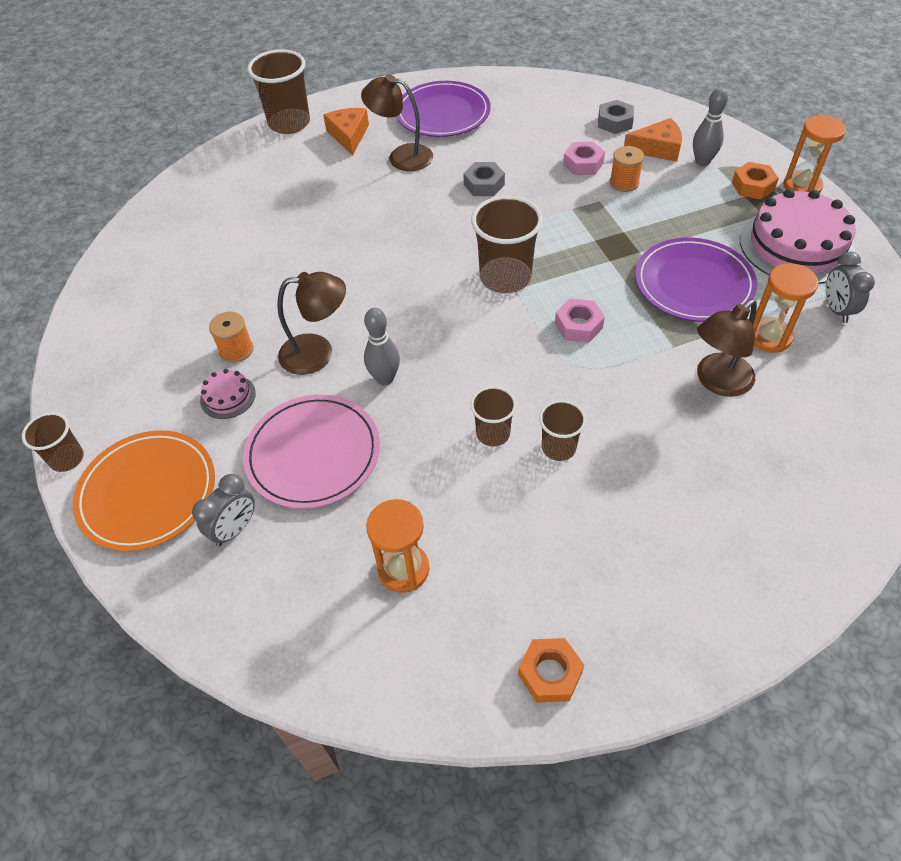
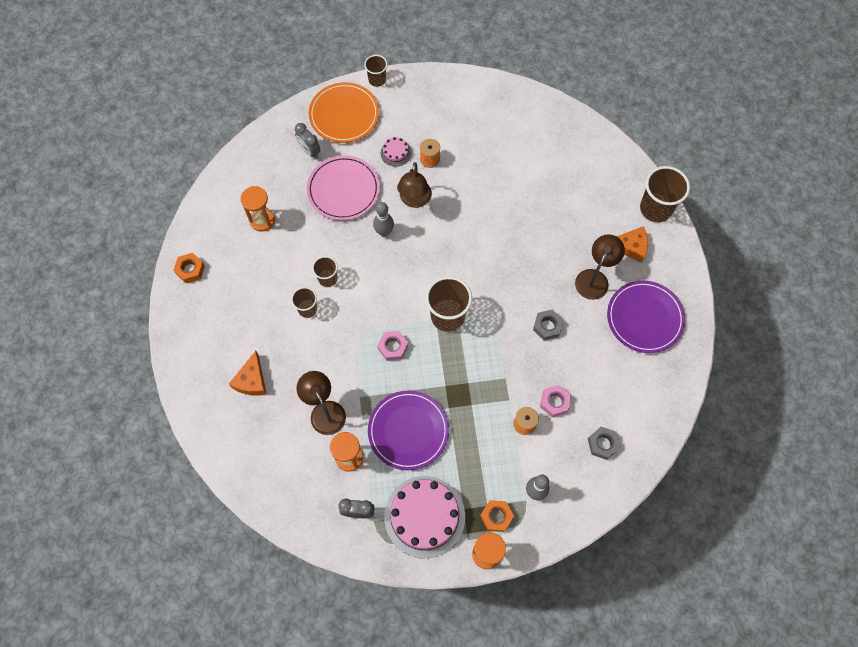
camera: 100 degrees right, 15 degrees up
orange cheese [624,118,682,162] -> orange cheese moved to [229,351,266,395]

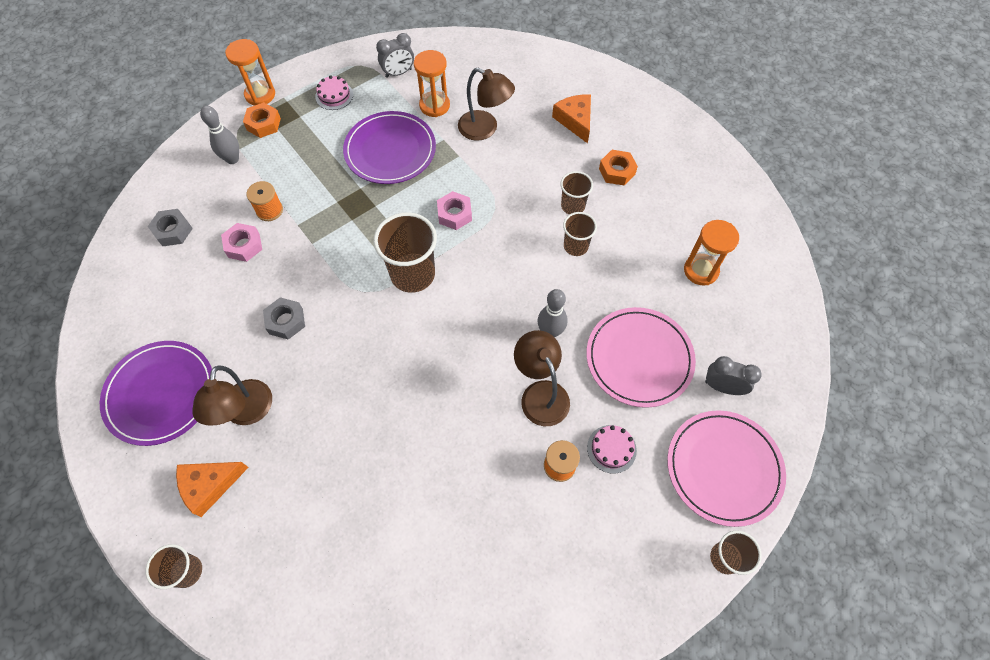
camera: 150 degrees right, 5 degrees down
orange nut [173,253,205,283] -> orange nut moved to [599,150,638,185]
orange plate [309,82,379,143] -> pink plate [667,410,786,527]
pink cake [384,476,465,558] -> pink cake [315,76,353,110], size x0.45
brown cup [640,166,690,222] -> brown cup [146,544,202,589], size x0.57

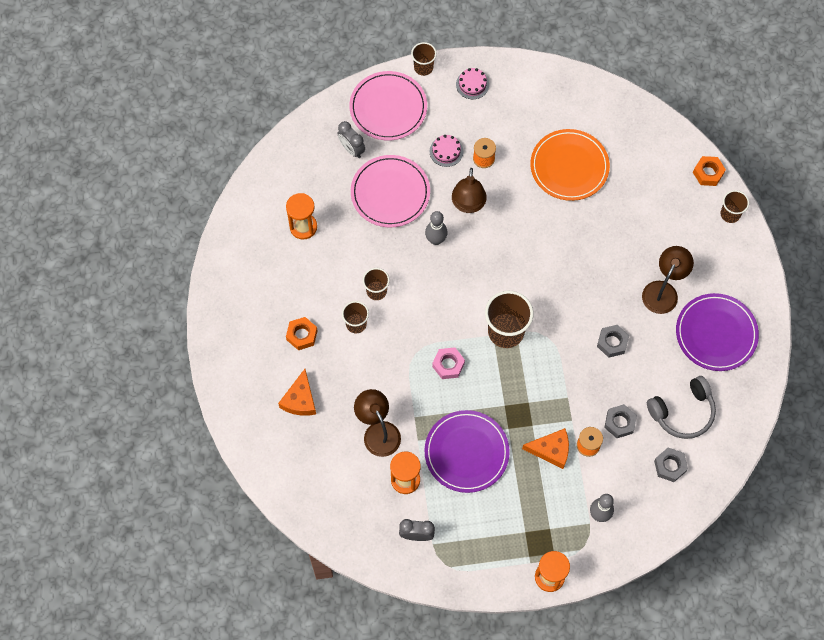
camera: 150 degrees left, 5 degrees up
orange cheese [176,462,249,517] -> orange cheese moved to [522,428,569,469]
pink nut [221,223,262,262] -> grey nut [604,404,637,438]
orange nut [243,102,281,138] -> orange nut moved to [693,156,726,186]
pink cake [315,76,353,110] -> pink cake moved to [456,68,489,99]
none -> orange plate [530,129,610,201]
none -> grey headphones [647,376,716,439]

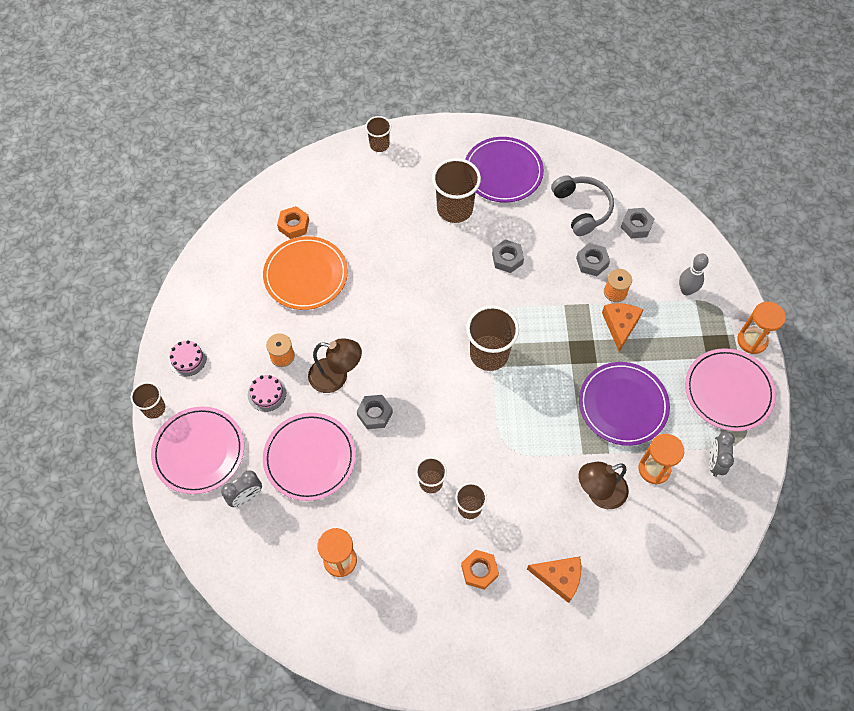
camera: 85 degrees left, 5 degrees down
grey bowling pin [425,211,447,245] -> grey nut [357,395,393,429]
pink nut [432,347,465,379] -> none
brown lamp [642,246,694,314] -> brown cup [432,158,481,223]
orange nut [693,156,726,186] -> orange nut moved to [277,206,309,239]
none -> pink plate [685,348,776,431]

